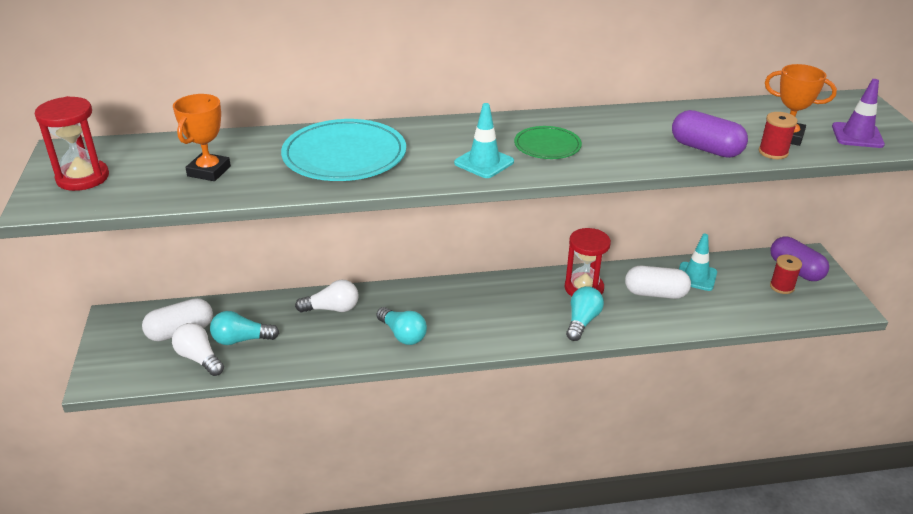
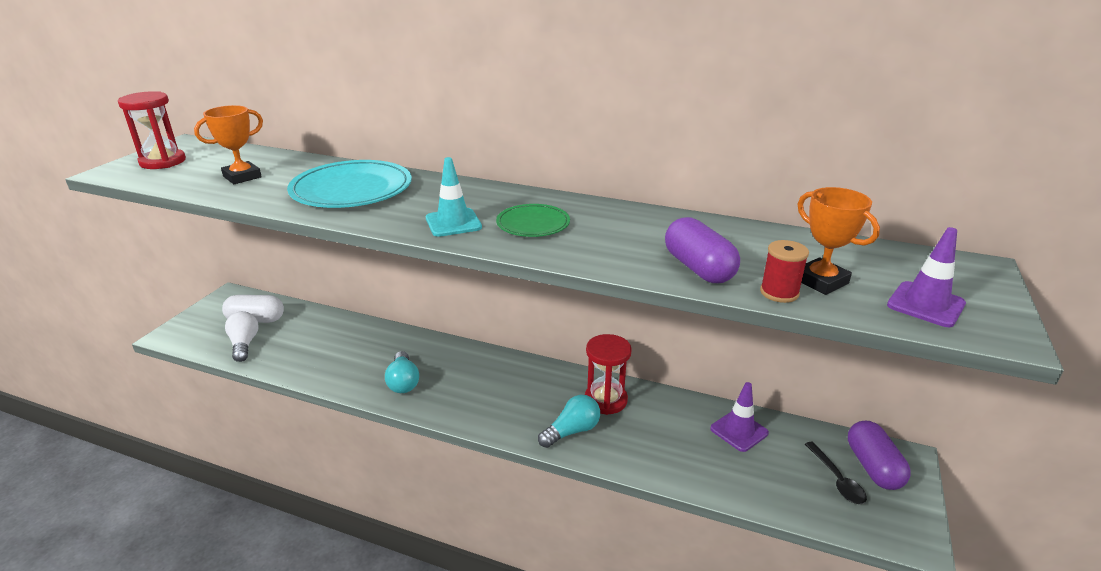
camera: 30 degrees right, 5 degrees down
turquoise light bulb [210,311,279,345] -> none
white light bulb [295,279,359,313] -> none
white capsule [625,266,691,299] -> none
turquoise traffic cone [679,234,717,291] -> purple traffic cone [710,382,769,452]
red spool [770,255,802,294] -> black spoon [805,442,867,504]

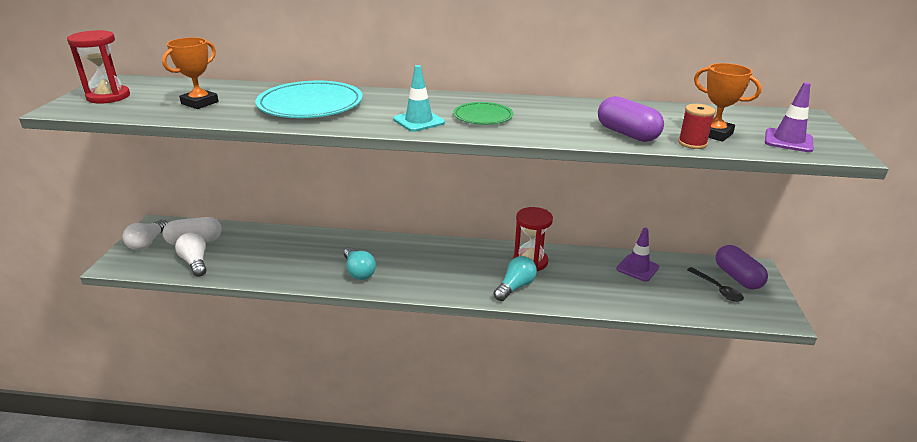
camera: 15 degrees left, 0 degrees up
none -> white light bulb [123,220,167,250]

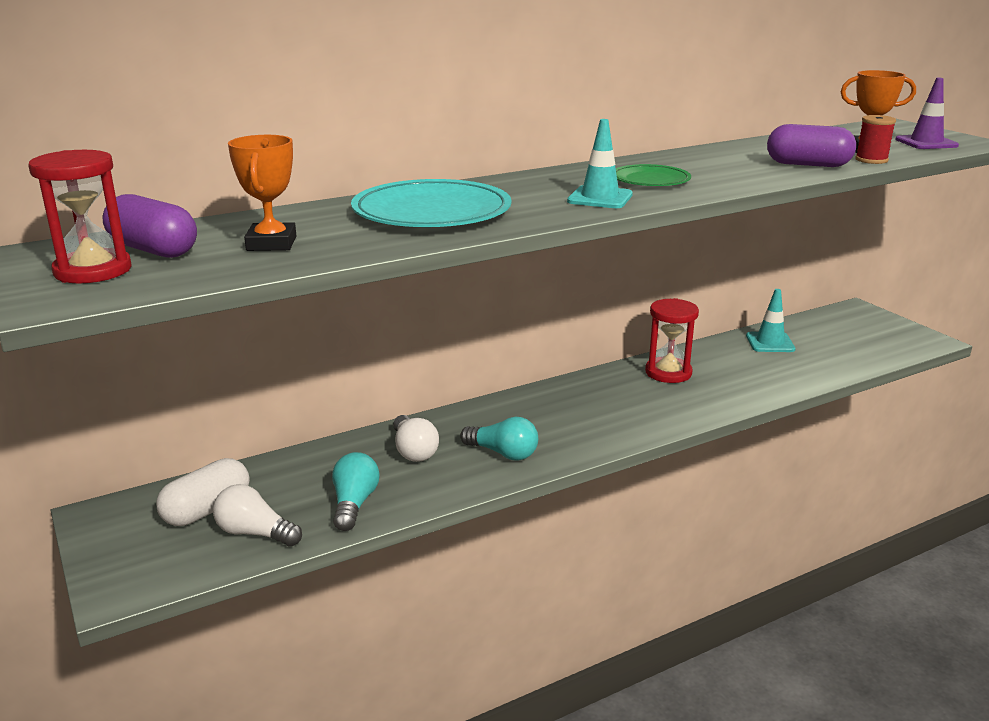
camera: 35 degrees left, 5 degrees down
white light bulb [123,220,167,250] -> white light bulb moved to [393,415,439,462]
turquoise light bulb [494,256,537,301] -> turquoise light bulb moved to [332,452,380,531]
purple traffic cone [616,228,659,282] -> turquoise traffic cone [746,289,795,352]
black spoon [687,267,744,302] -> none
purple capsule [715,245,768,289] -> purple capsule moved to [103,194,197,258]

